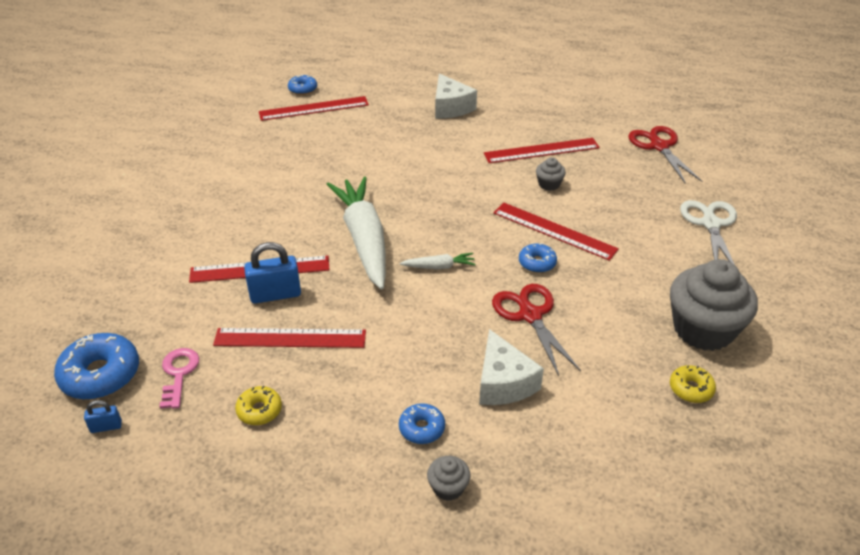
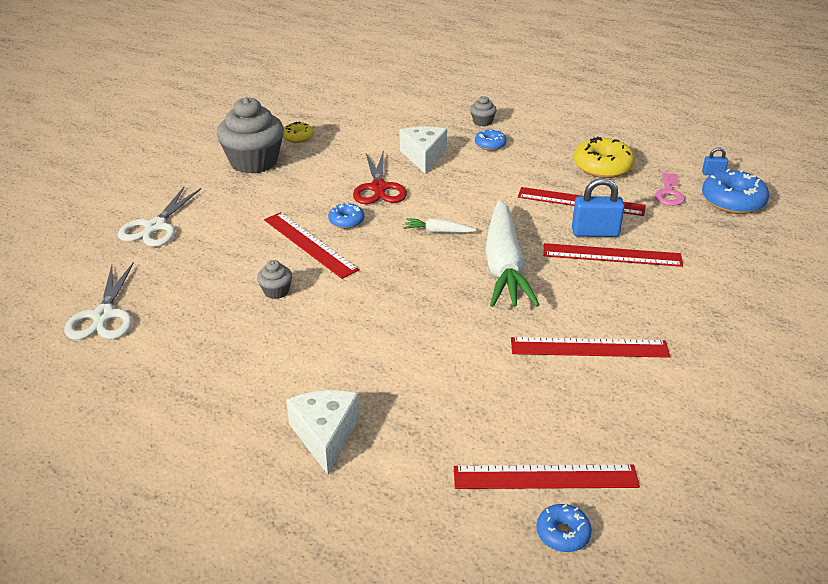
camera: 165 degrees left, 5 degrees down
yellow donut [235,386,282,425] -> yellow donut [574,137,635,178], size x1.82
red ruler [484,138,600,163] -> red ruler moved to [511,337,670,358]
red scissors [628,126,702,184] -> white scissors [64,262,134,340]

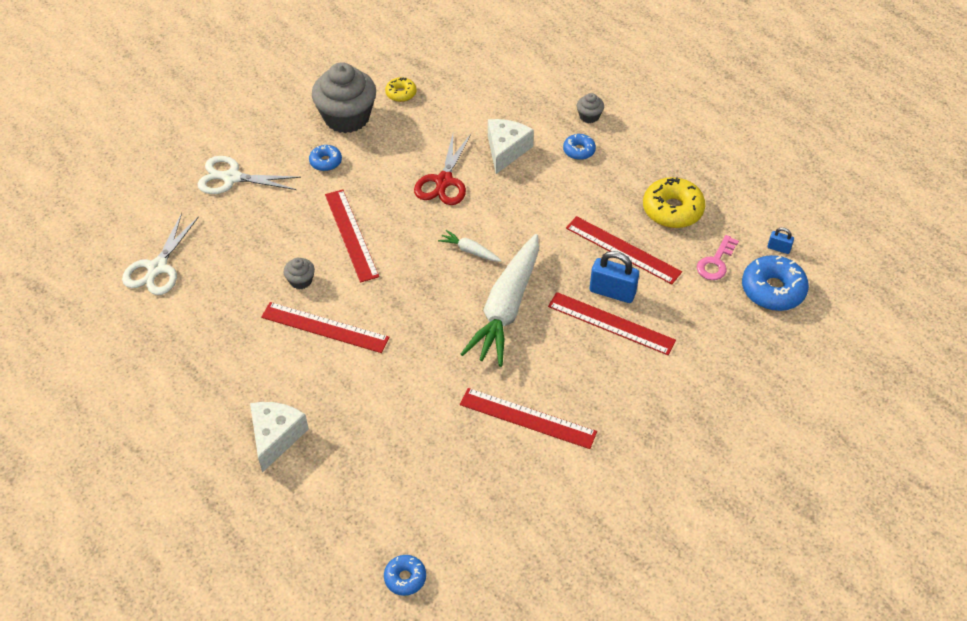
camera: 20 degrees right, 15 degrees up
white scissors [118,187,201,247] -> white scissors turned 60 degrees clockwise [197,156,301,194]
blue donut [328,203,365,229] -> blue donut moved to [309,145,342,171]
red ruler [454,465,640,489] -> red ruler moved to [261,302,389,353]

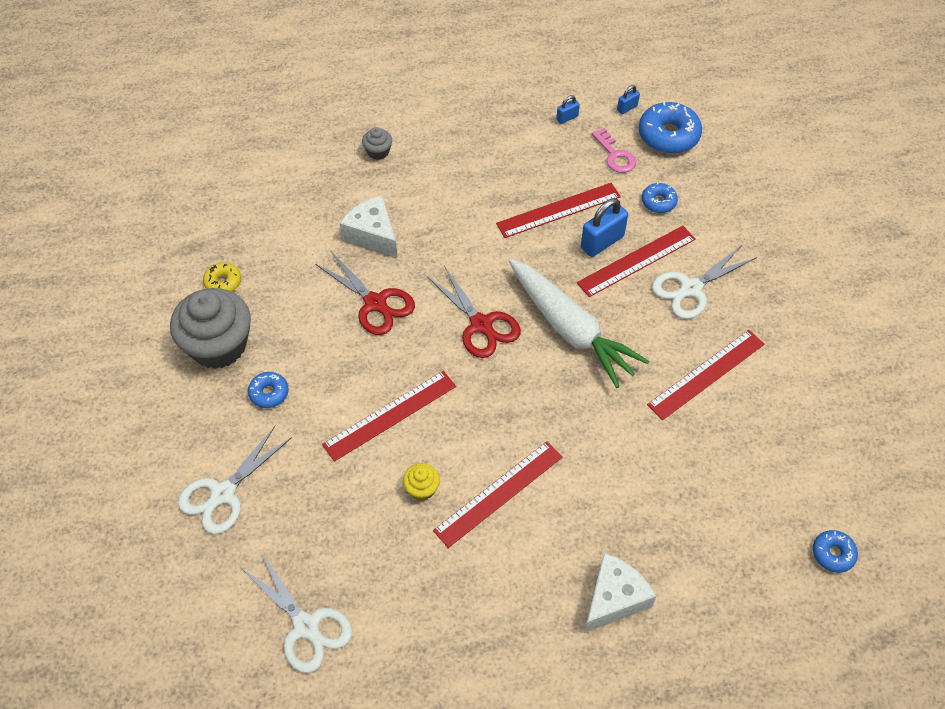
camera: 60 degrees left, 5 degrees up
white cheese [250,402,309,473] -> white cheese turned 90 degrees clockwise [584,553,656,633]
grey cupcake [284,258,315,289] -> yellow cupcake [403,463,440,501]
red ruler [325,189,379,282] -> red ruler turned 45 degrees counterclockwise [322,371,456,462]
white carrot [438,230,502,262] -> red scissors [427,266,521,358]
blue donut [563,134,596,160] -> blue donut moved to [642,183,678,213]
yellow donut [643,177,705,228] -> none
none -> blue padlock [556,95,580,124]
none -> white scissors [652,245,757,319]

